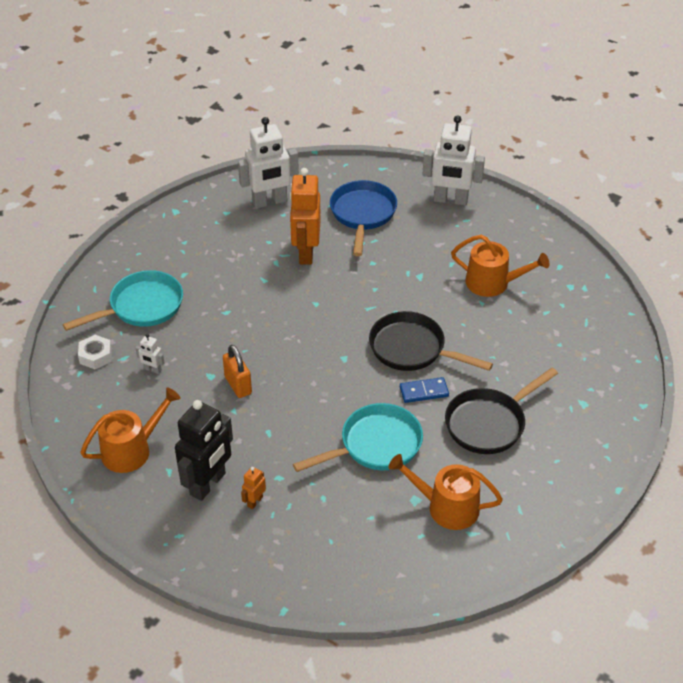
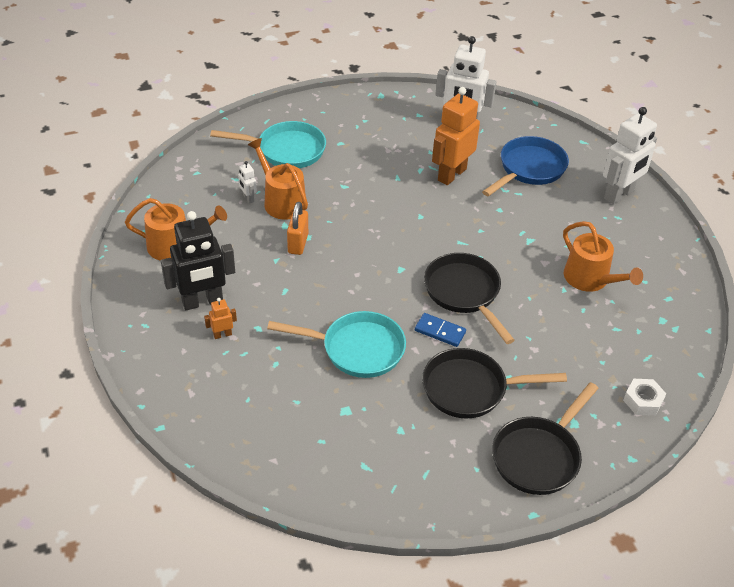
camera: 35 degrees right, 0 degrees up
white nut [78,335,112,369] -> white nut moved to [623,379,666,416]
orange watering can [388,454,503,530] -> orange watering can moved to [248,138,308,220]
white robot [422,115,485,206] -> white robot turned 90 degrees counterclockwise [603,107,657,205]
none -> black pan [492,382,599,495]

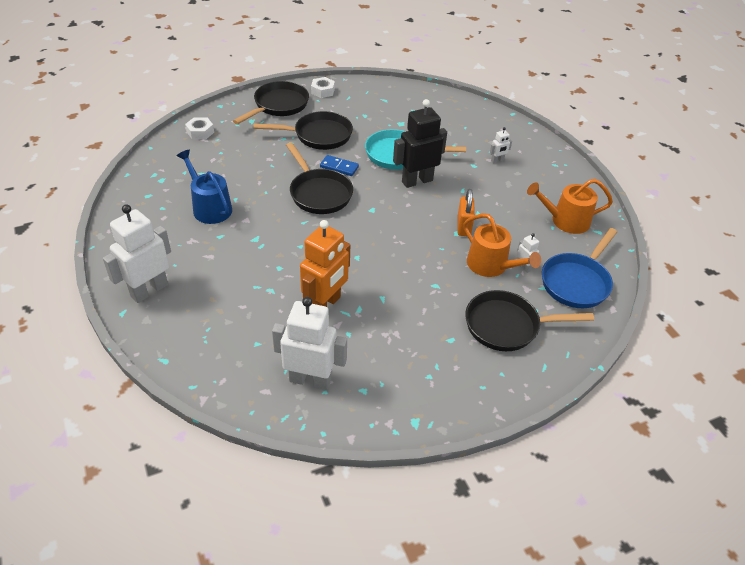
camera: 175 degrees right, 0 degrees up
black robot [161,211,235,310] -> black robot moved to [393,99,447,188]
orange robot [204,298,237,339] -> white robot [490,127,512,163]
turquoise pan [210,121,326,168] -> black pan [465,290,594,351]
blue pan [482,136,569,196] -> blue pan moved to [542,228,617,308]
orange watering can [563,221,643,292] -> blue watering can [177,150,232,224]
none -> white nut [311,77,335,98]

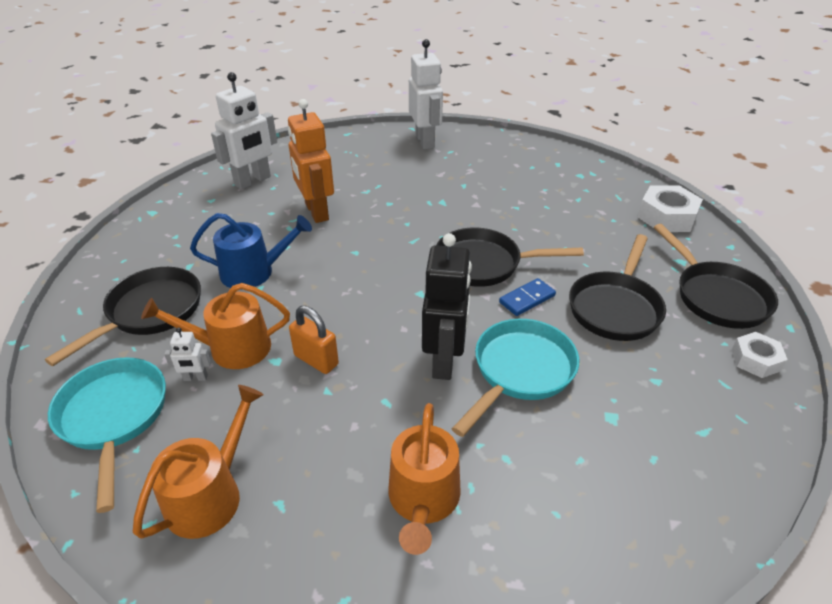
camera: 125 degrees right, 5 degrees down
blue watering can [177,150,232,224] -> blue watering can moved to [190,213,312,288]
white nut [185,117,214,139] -> white nut [638,185,703,232], size x1.62
white robot [490,127,512,163] -> orange watering can [388,403,461,555]
blue pan [542,228,617,308] -> turquoise pan [48,357,166,513]

